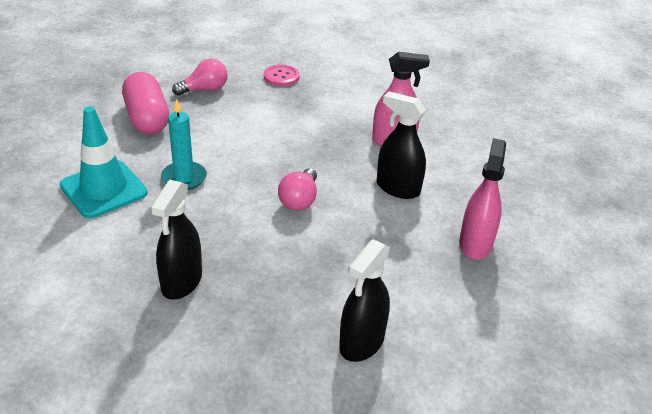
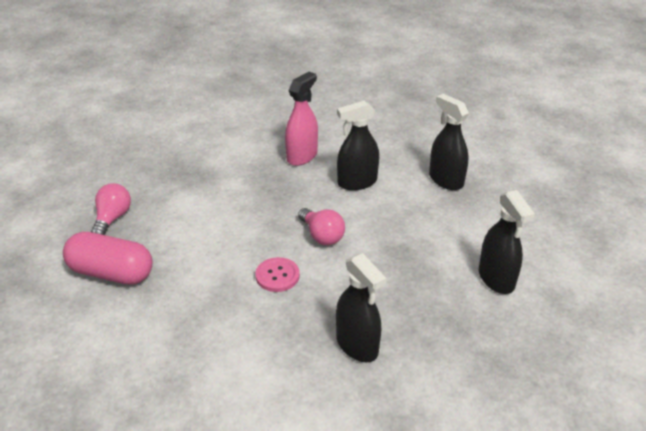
camera: 50 degrees left, 0 degrees up
turquoise traffic cone [60,106,148,218] -> none
turquoise candle [161,99,207,190] -> none
pink button [264,65,300,86] -> pink button moved to [255,257,300,292]
pink spray bottle [459,138,506,260] -> black spray bottle [429,94,469,190]

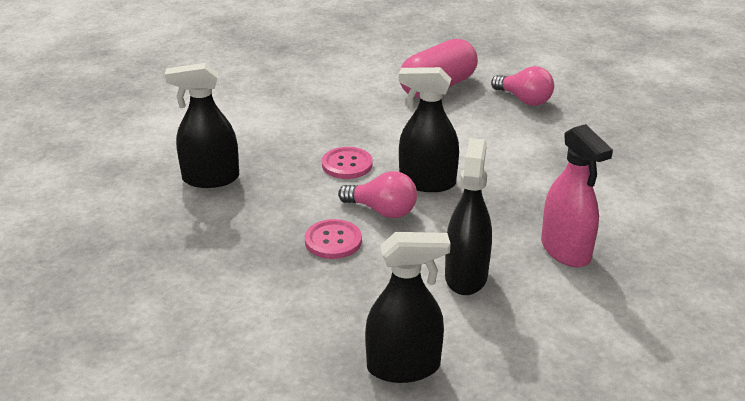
camera: 120 degrees right, 5 degrees down
pink light bulb [298,208,345,245] -> pink light bulb turned 150 degrees counterclockwise [338,171,417,218]
black spray bottle [479,190,535,294] -> black spray bottle moved to [399,67,459,192]
none -> pink button [305,219,362,259]

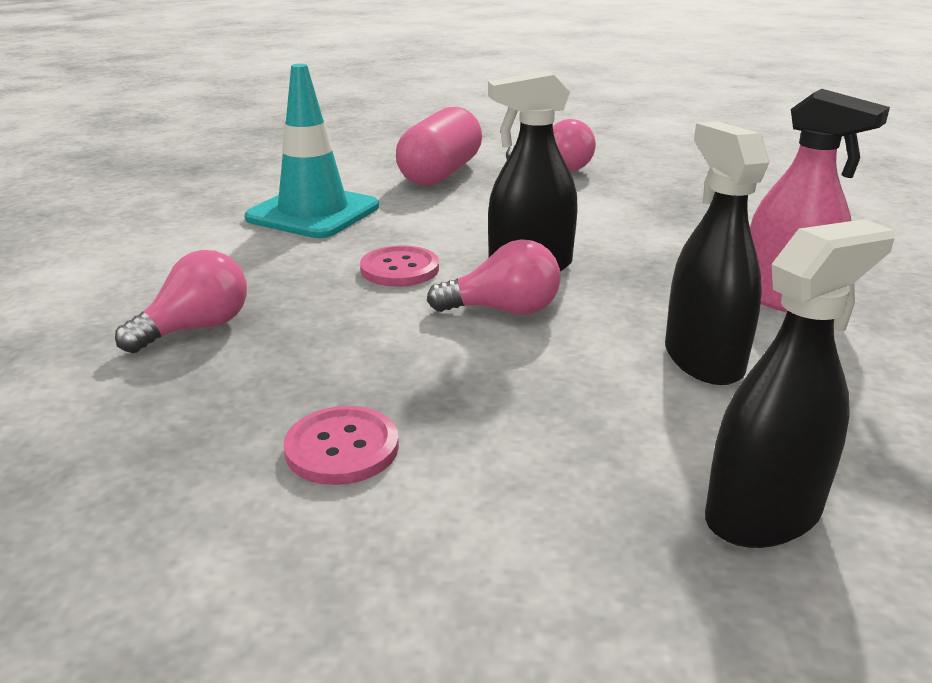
camera: 25 degrees left, 5 degrees down
black spray bottle [165,63,239,188] -> pink light bulb [115,250,247,353]
pink button [305,219,362,259] -> pink button moved to [284,406,399,485]
none -> turquoise traffic cone [244,64,379,238]

